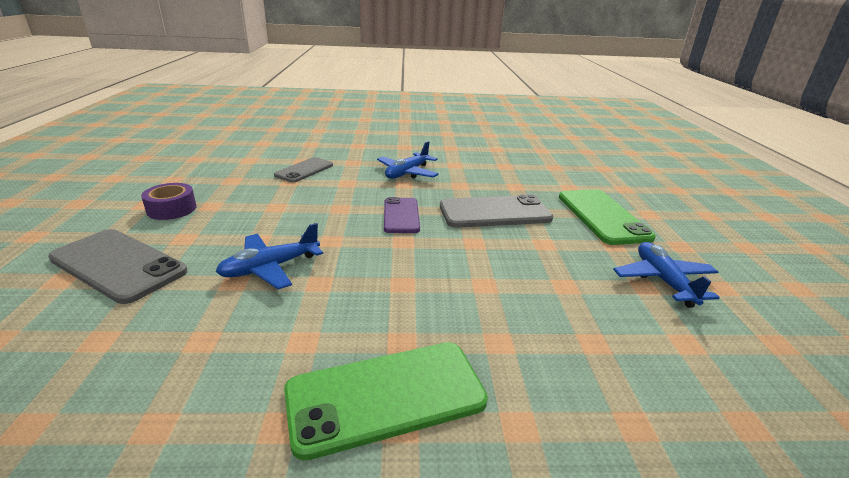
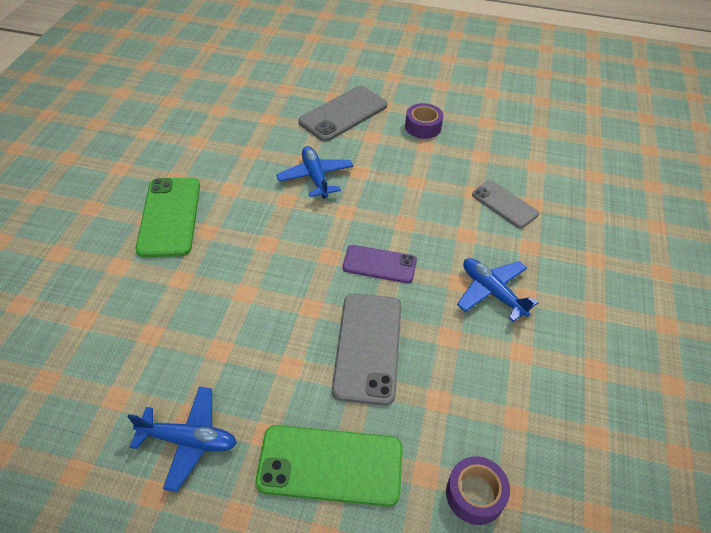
camera: 105 degrees right, 20 degrees up
none -> purple tape [446,457,510,525]

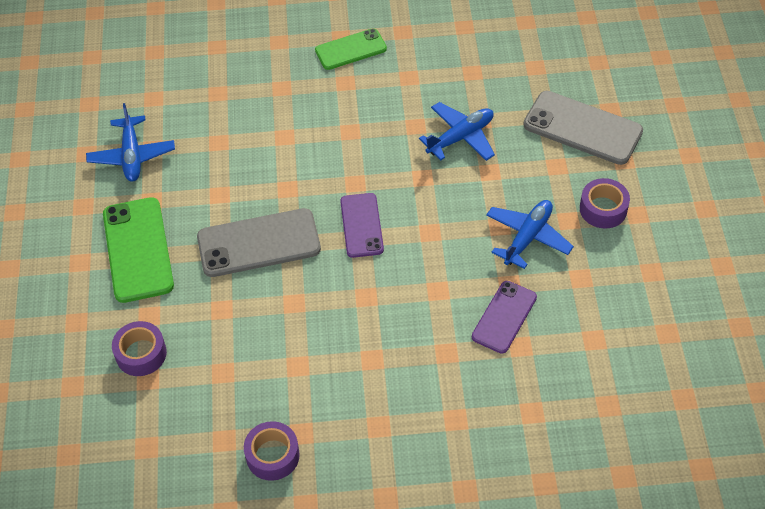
camera: 75 degrees right, 5 degrees up
green phone [136,178,200,257] -> green phone [315,28,387,70], size x0.64
blue plane [457,258,539,322] -> blue plane moved to [486,200,574,269]
grey phone [472,180,539,229] -> purple phone [472,281,537,354]
none -> purple tape [244,421,300,481]

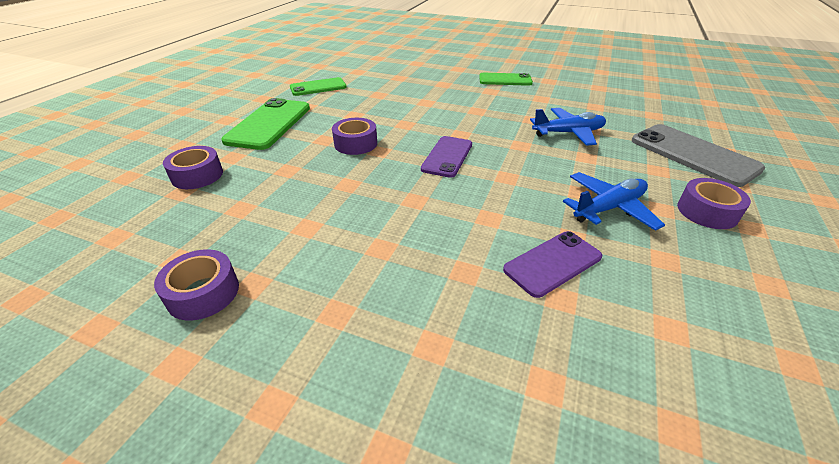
camera: 25 degrees right, 15 degrees down
blue plane [86,103,175,182] -> green phone [290,77,347,96]
grey phone [197,208,321,277] -> purple tape [332,118,377,155]

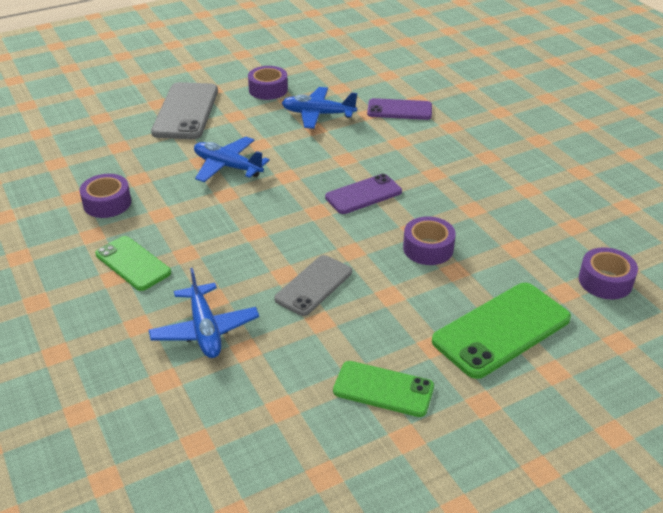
camera: 140 degrees left, 0 degrees up
purple tape [154,249,239,321] -> purple tape moved to [79,174,131,218]
none -> blue plane [149,268,259,358]
none -> grey phone [274,255,352,316]

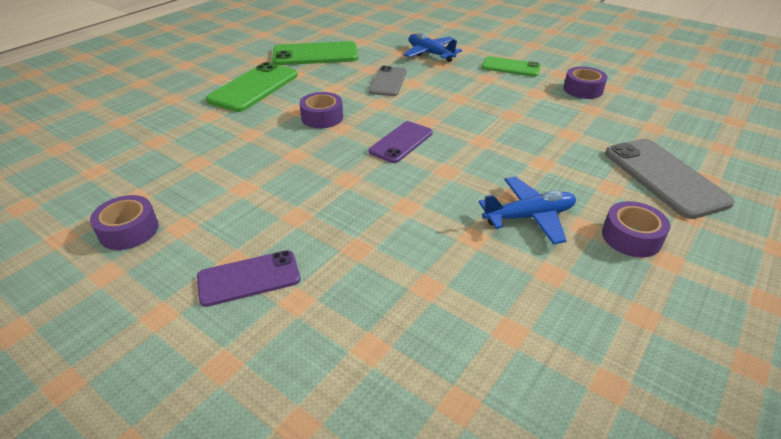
camera: 155 degrees right, 0 degrees up
blue plane [194,137,269,182] -> none
green phone [333,361,434,417] -> green phone [272,41,358,65], size x1.57
purple phone [367,98,432,120] -> purple phone moved to [197,250,300,307]
purple tape [579,247,638,299] -> purple tape moved to [90,195,159,250]

